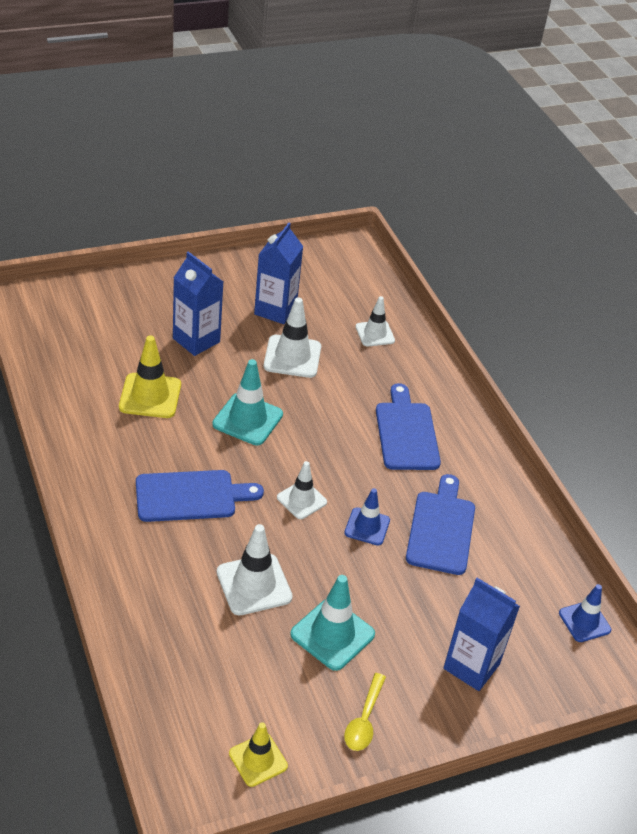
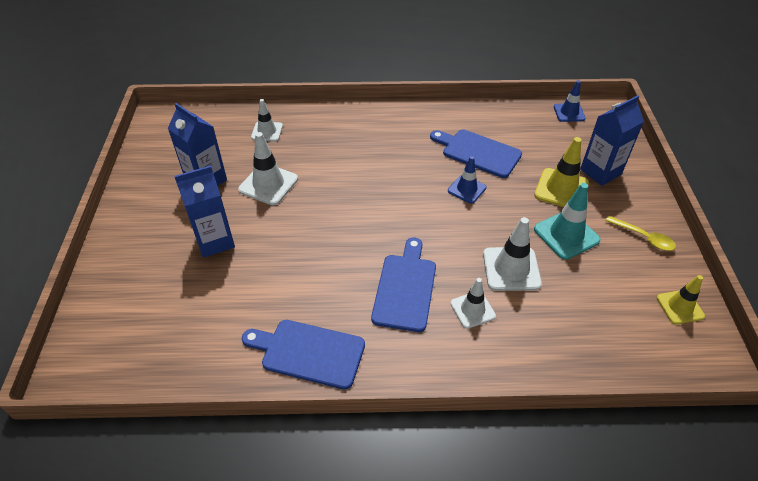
camera: 65 degrees left, 5 degrees up
yellow traffic cone [119,335,181,418] -> yellow traffic cone moved to [534,137,589,207]
turquoise traffic cone [212,359,283,445] -> none
white traffic cone [277,461,327,519] -> white traffic cone moved to [450,278,496,329]
blue cutting board [376,383,441,470] -> blue cutting board moved to [242,320,365,390]

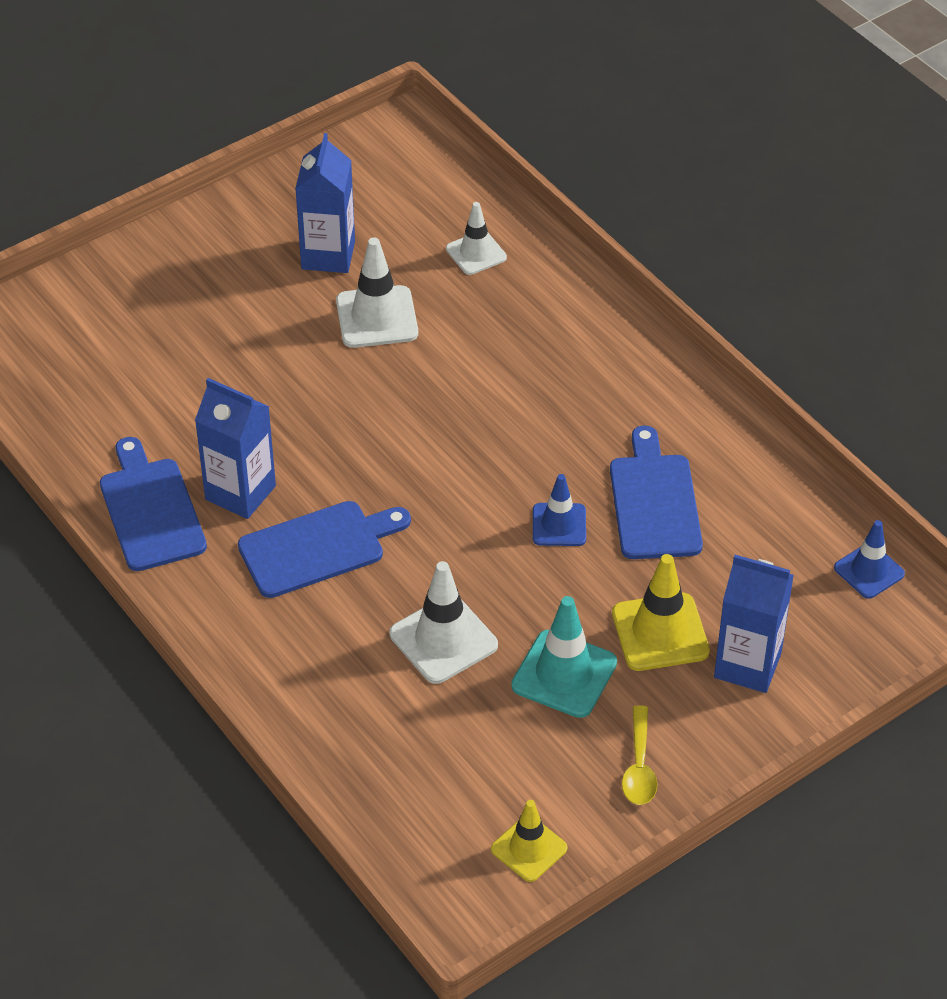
camera: 55 degrees right, 0 degrees up
blue carton [174,165,235,258] -> blue carton moved to [195,378,276,519]
white traffic cone [450,278,496,329] -> none

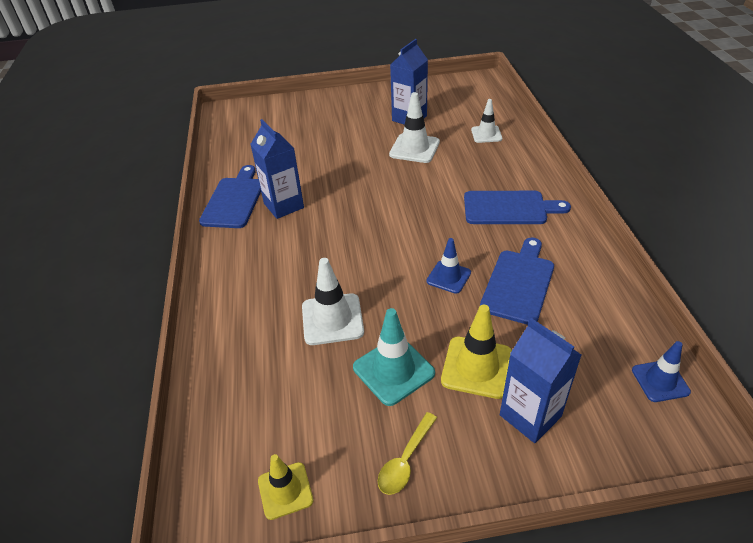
camera: 30 degrees right, 5 degrees down
blue cutting board [238,501,411,598] -> blue cutting board moved to [464,191,571,224]

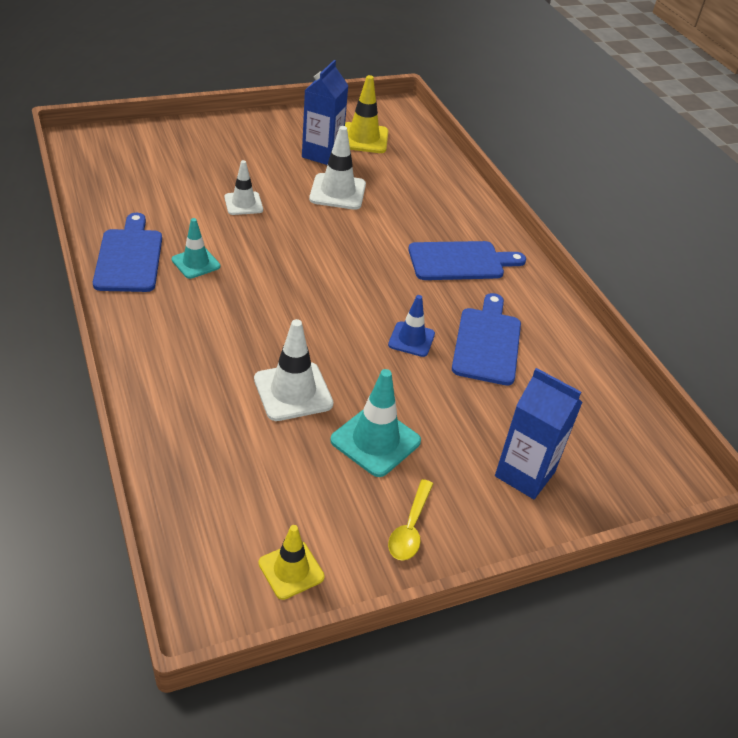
camera: 20 degrees left, 0 degrees up
blue carton [250,119,304,219] -> turquoise traffic cone [172,218,220,279]
yellow traffic cone [441,305,512,399] -> yellow traffic cone moved to [345,75,388,153]
white traffic cone [471,99,502,143] -> white traffic cone moved to [224,160,263,215]
blue traffic cone [632,341,691,402] -> none

